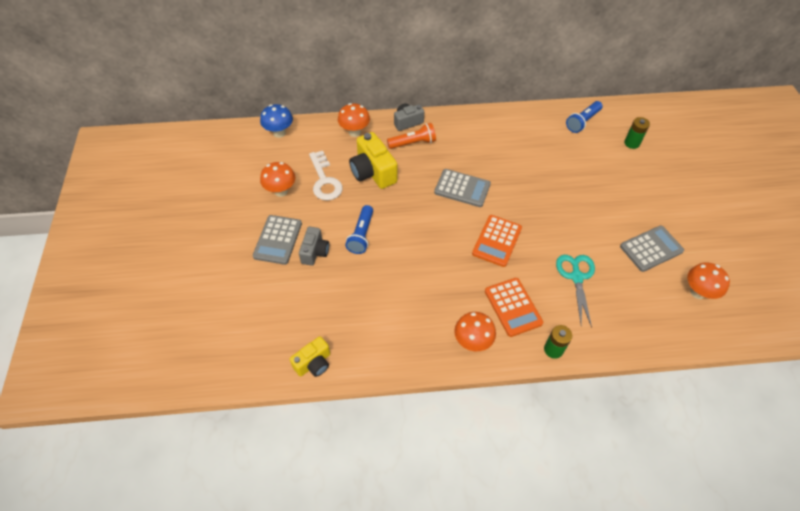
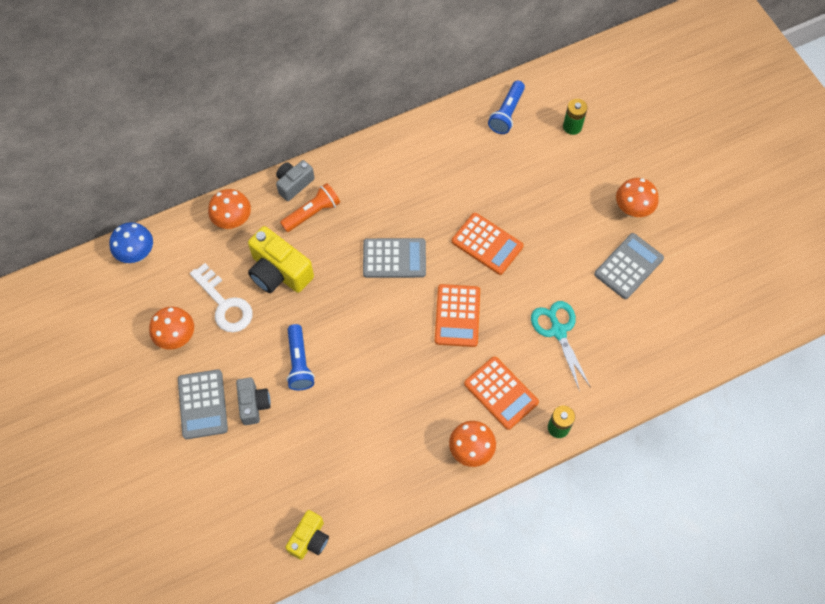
camera: 20 degrees left, 10 degrees up
orange mushroom [687,262,730,299] -> orange mushroom moved to [616,178,659,217]
none -> orange calculator [452,213,524,275]

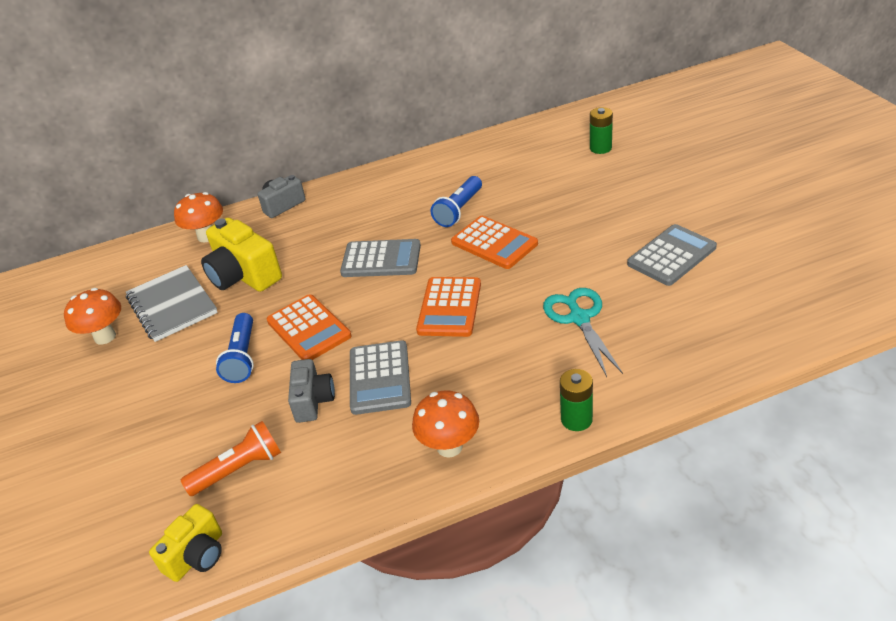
camera: 10 degrees right, 25 degrees down
blue mushroom [109,222,153,263] -> none
grey calculator [178,369,228,439] -> grey calculator moved to [350,340,411,415]
white key [190,263,252,332] -> grey notebook [126,265,218,342]
grey camera [236,378,271,425] -> grey camera moved to [288,359,335,423]
orange flashlight [280,183,340,232] -> orange flashlight moved to [181,421,281,496]
orange calculator [464,356,539,430] -> orange calculator moved to [267,294,352,360]
blue flashlight [488,81,525,134] -> blue flashlight moved to [431,176,482,227]
orange mushroom [616,178,659,217] -> none

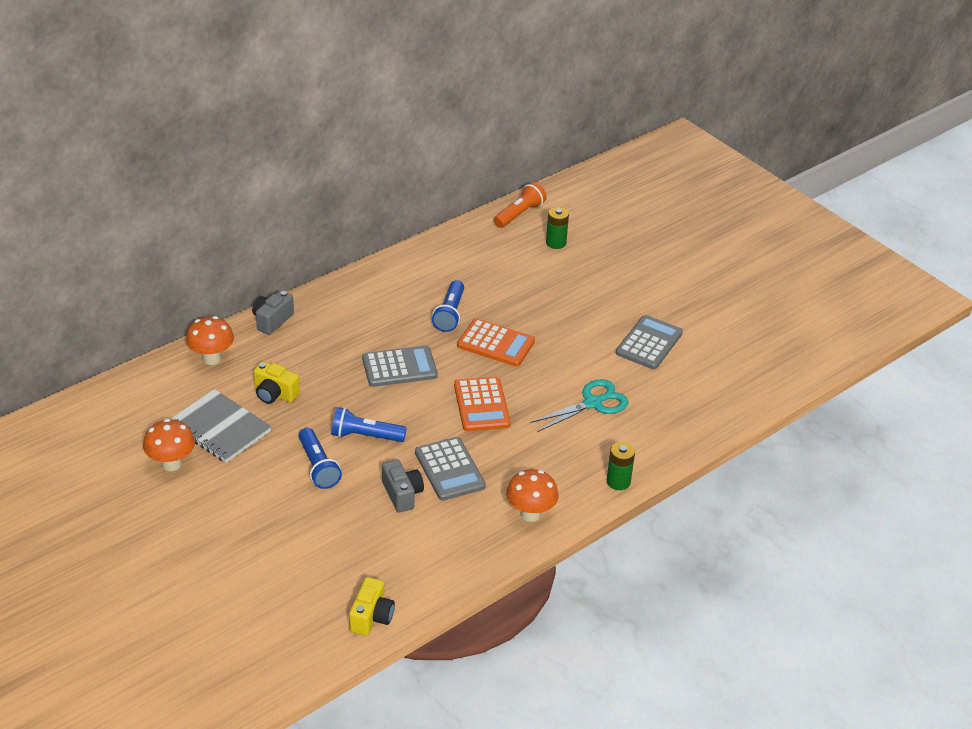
camera: 25 degrees left, 0 degrees up
orange flashlight [181,421,281,496] -> orange flashlight moved to [494,182,547,228]
yellow camera [201,218,282,292] -> yellow camera [253,361,300,404], size x0.61
orange calculator [267,294,352,360] -> blue flashlight [331,407,407,442]
turquoise scissors [543,288,623,377] -> turquoise scissors turned 90 degrees clockwise [530,379,629,432]

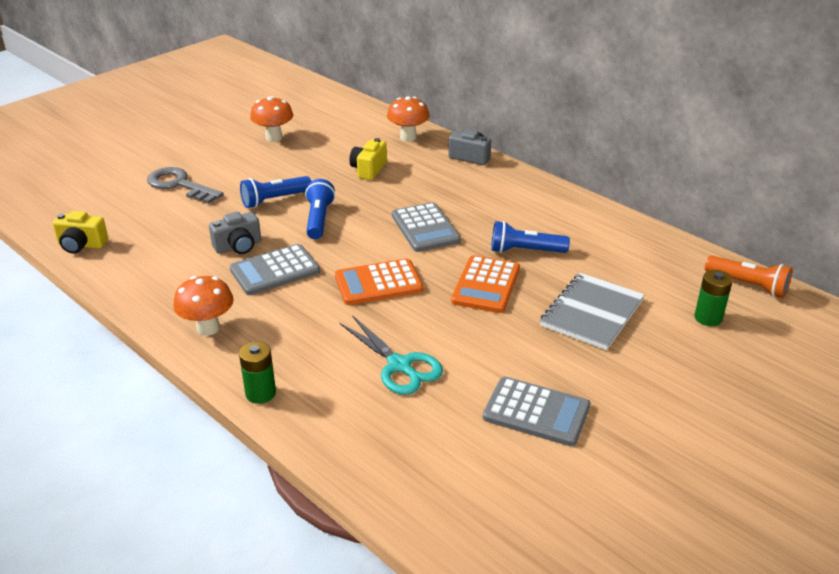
camera: 85 degrees right, 5 degrees down
grey notebook [170,389,272,463] -> grey notebook moved to [540,273,645,350]
none -> grey key [147,167,224,204]

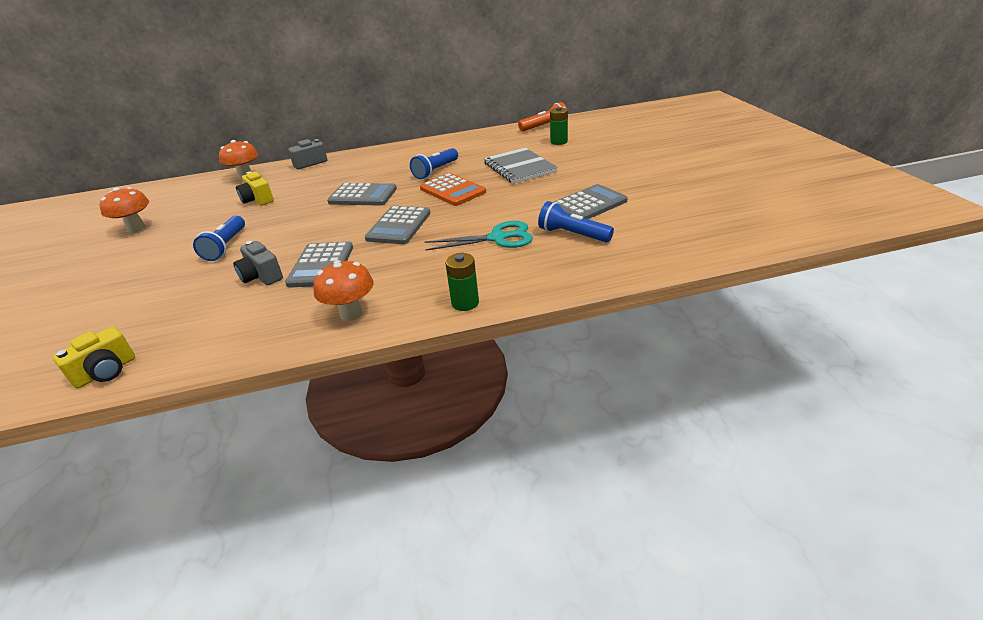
camera: 55 degrees left, 0 degrees up
grey key [147,167,224,204] -> none
grey camera [209,212,261,254] -> grey camera turned 135 degrees clockwise [233,241,283,285]
blue flashlight [305,179,335,239] -> blue flashlight moved to [538,201,614,242]
orange calculator [335,259,423,305] -> grey calculator [365,206,430,244]

